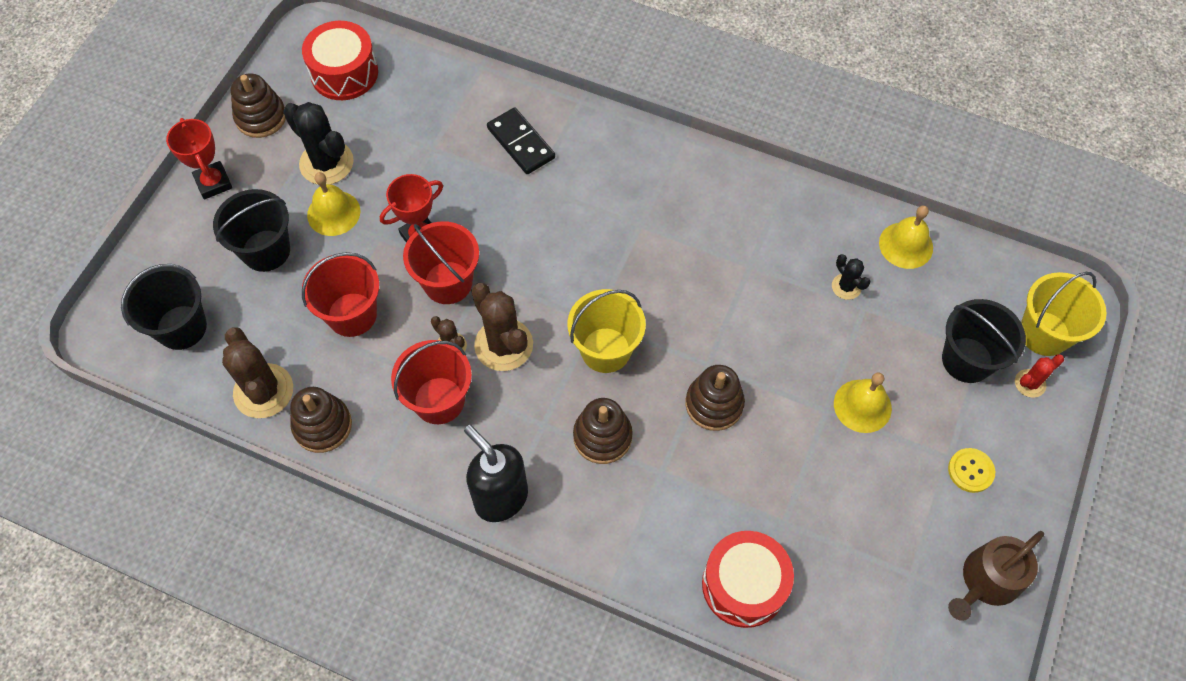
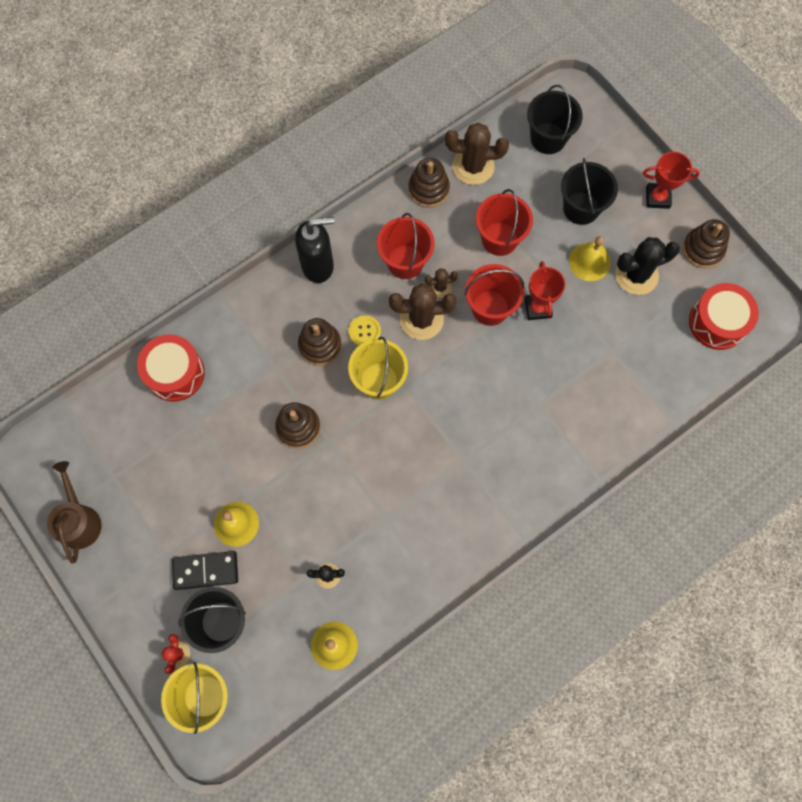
camera: 120 degrees right, 10 degrees up
black domino [487,107,555,174] -> black domino moved to [172,551,238,590]
yellow button [948,448,995,493] -> yellow button moved to [348,315,381,346]

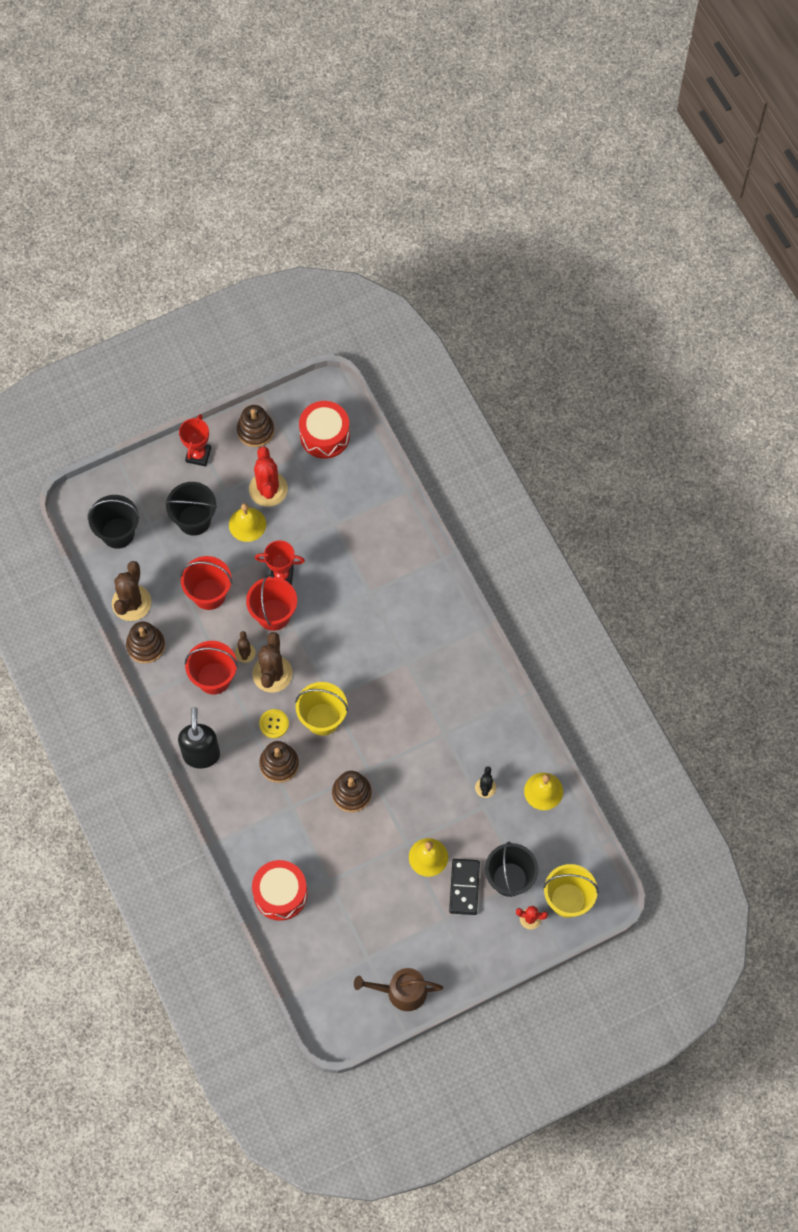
camera: 80 degrees left, 5 degrees down
black cactus [615,237,680,295] -> red cactus [249,446,288,507]

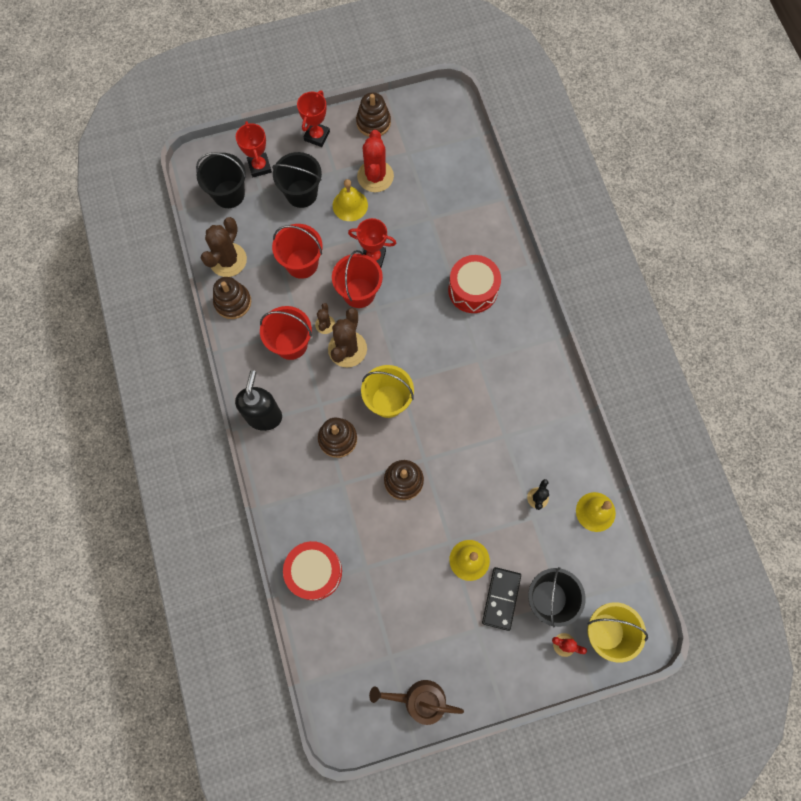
camera: 10 degrees right, 5 degrees up
yellow button [259,709,289,738] -> none
red drum [299,401,350,459] -> red drum moved to [448,255,501,313]
none -> red trophy [236,121,272,177]

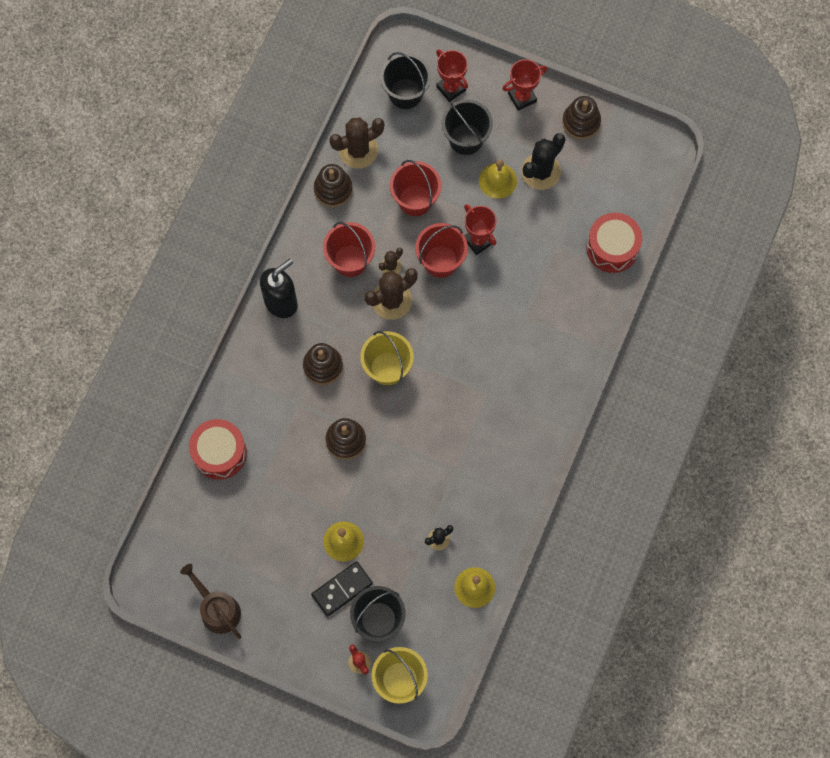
camera: 40 degrees right, 0 degrees up
red trophy [236,121,272,177] -> red trophy turned 60 degrees counterclockwise [436,49,468,102]
red cactus [357,130,394,192] -> black cactus [521,133,566,190]
red drum [448,255,501,313] -> red drum moved to [586,213,642,273]

